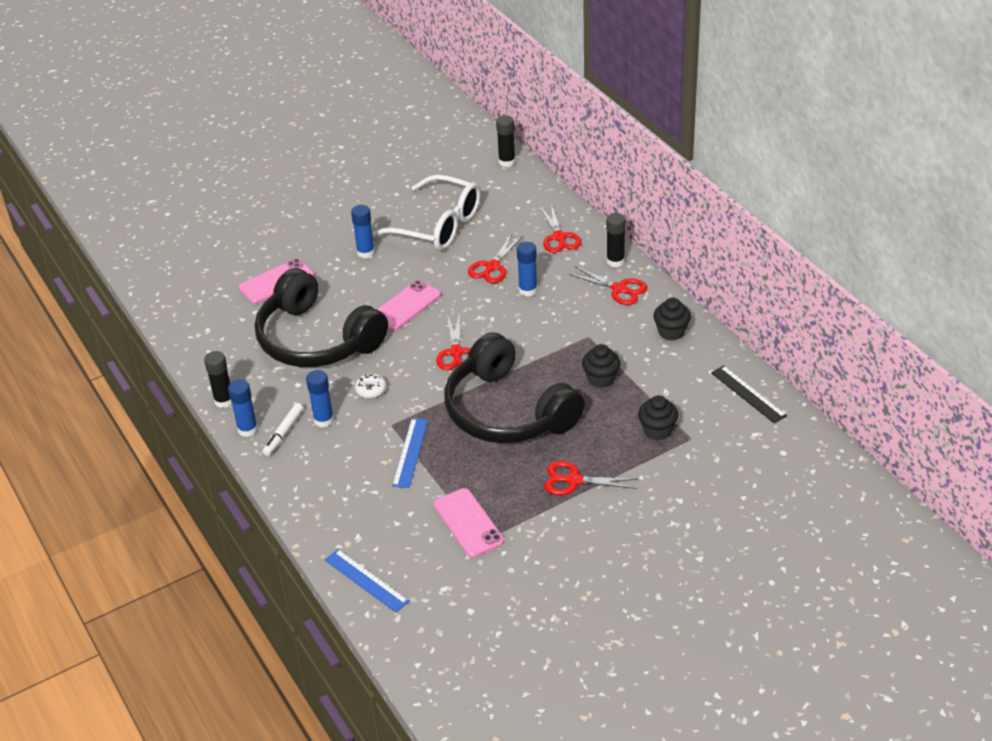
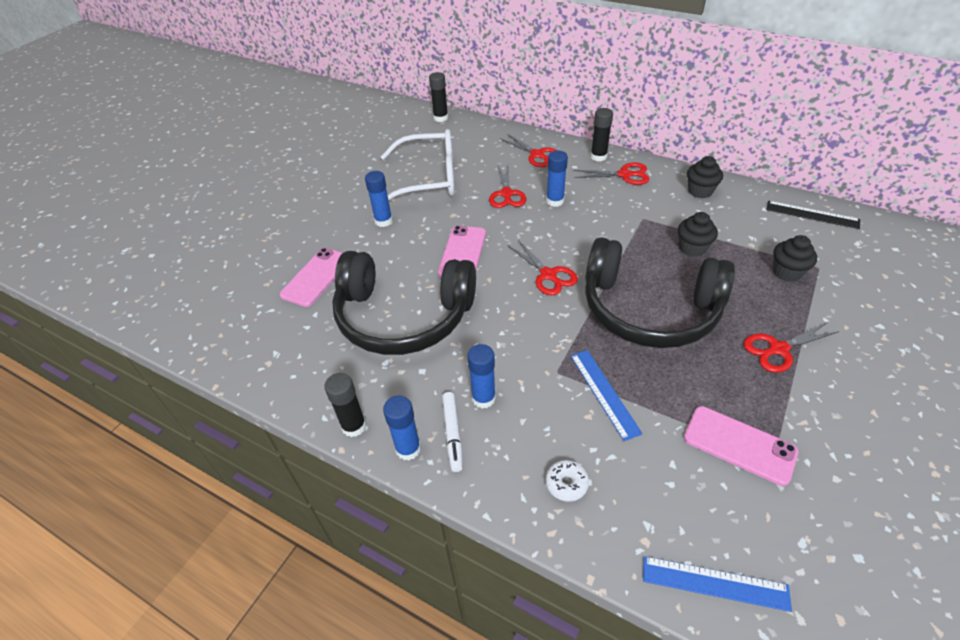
camera: 30 degrees left, 5 degrees up
white donut [355,373,386,398] -> white donut moved to [546,460,589,502]

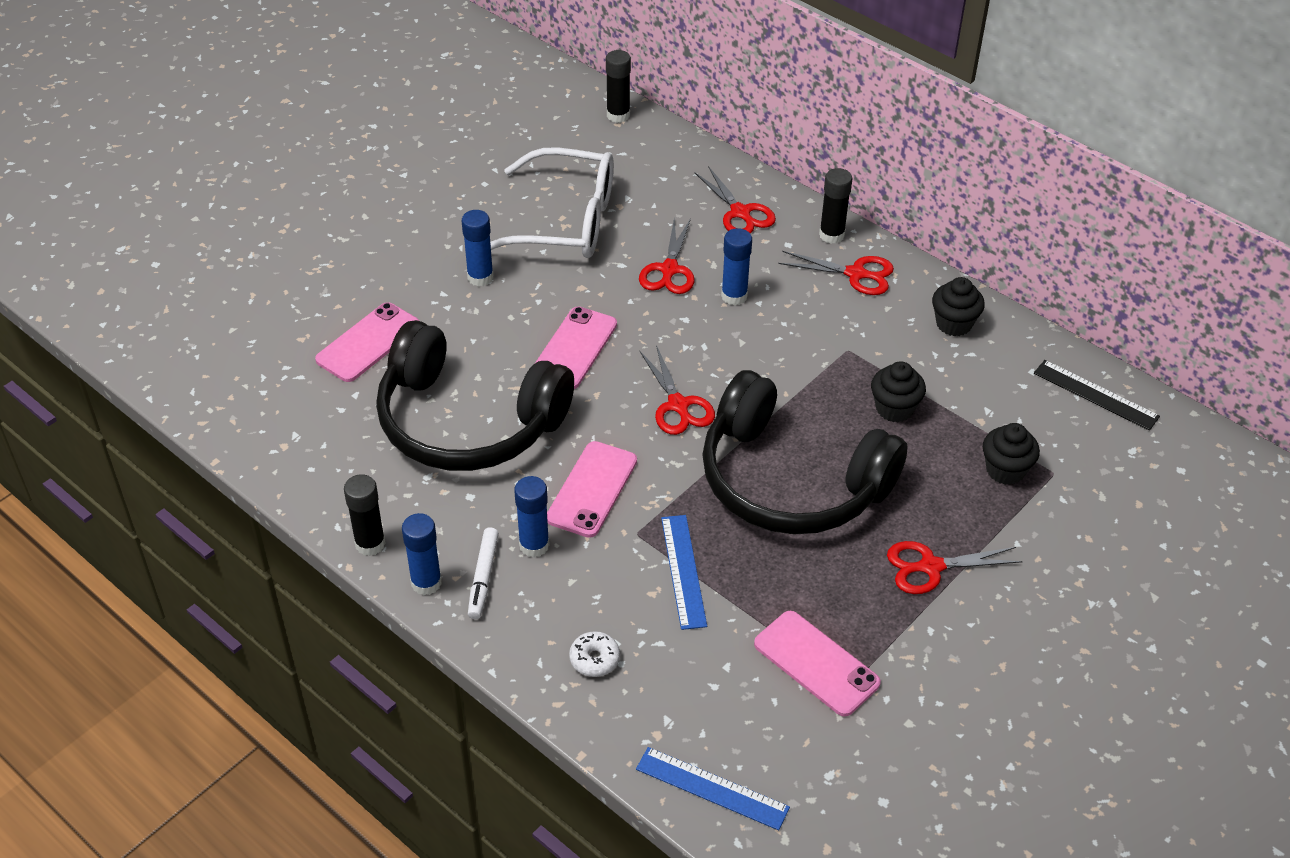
camera: 10 degrees right, 0 degrees up
none -> pink phone [547,441,637,538]

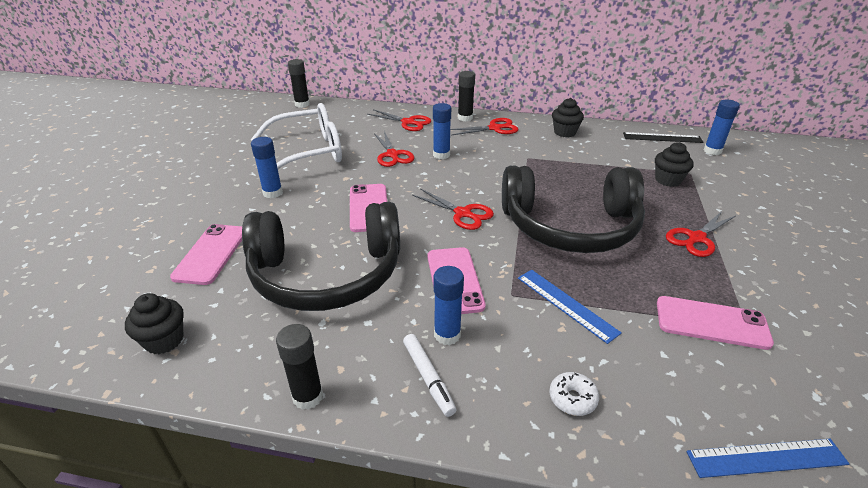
camera: 30 degrees left, 10 degrees down
blue glue stick [402,513,442,595] -> blue glue stick moved to [703,100,740,155]
black cupcake [871,361,926,422] -> black cupcake moved to [125,293,184,354]

